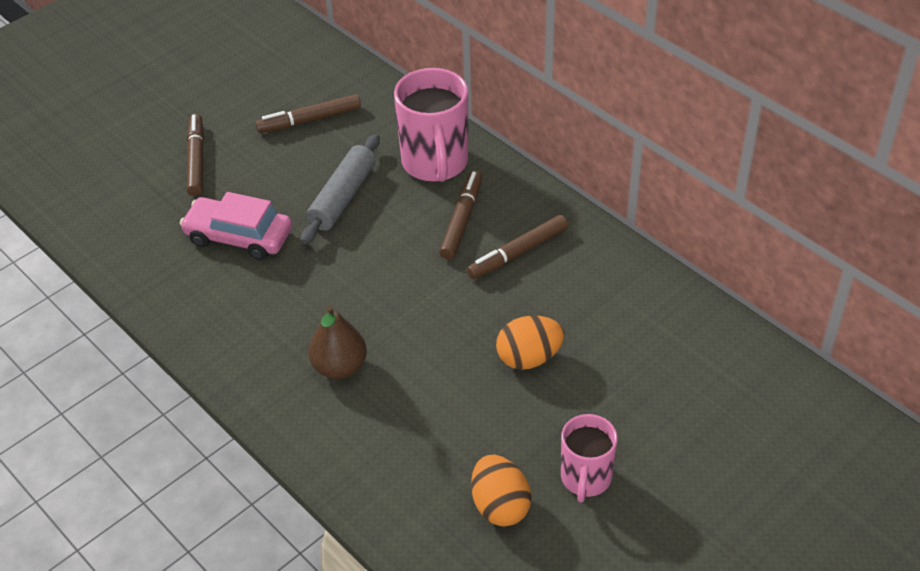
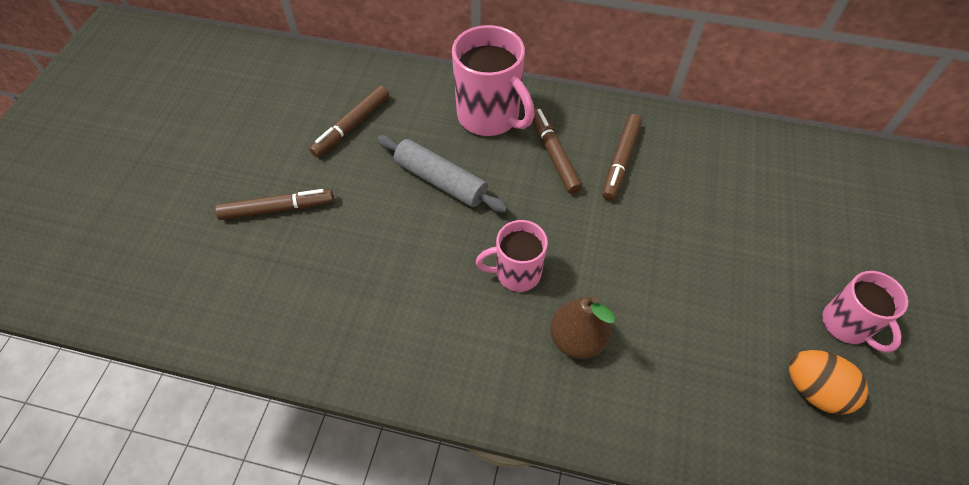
camera: 35 degrees left, 10 degrees up
pink car [180,192,292,260] -> none
brown marker [187,114,204,196] -> brown marker turned 120 degrees clockwise [215,189,334,220]
grey rolling pin [301,134,380,244] -> grey rolling pin turned 45 degrees counterclockwise [377,135,508,213]
orange egg [496,316,564,370] -> none
none -> pink mug [476,220,548,292]

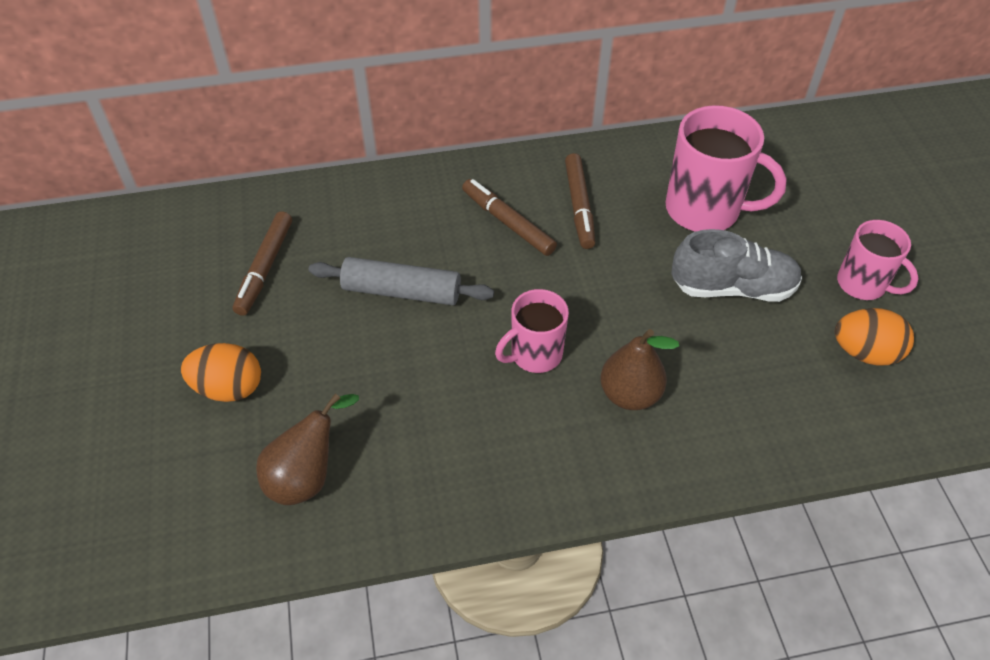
camera: 25 degrees left, 5 degrees down
brown marker [215,189,334,220] -> orange egg [181,343,261,402]
pink mug [452,25,535,136] -> pink mug moved to [666,105,787,232]
none -> brown pear [256,393,359,505]
none -> grey shoe [671,229,802,302]

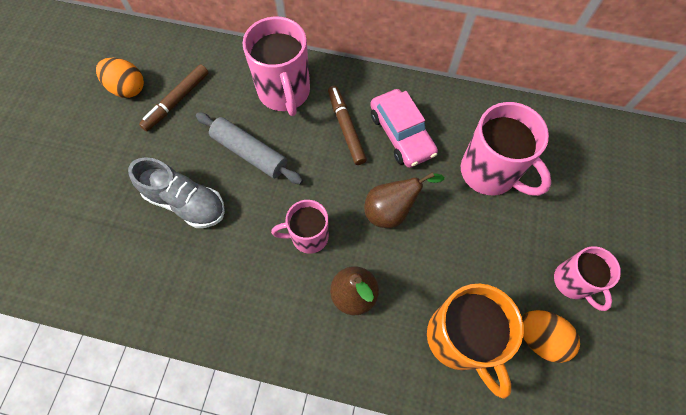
camera: 25 degrees right, 15 degrees up
orange egg [181,343,261,402] -> orange egg moved to [96,58,144,98]
brown pear [256,393,359,505] -> brown pear moved to [364,172,444,228]
brown marker [565,153,595,249] -> pink car [370,89,438,168]
grey shoe [671,229,802,302] -> grey shoe moved to [128,157,225,228]
none -> pink mug [242,17,310,116]
none -> orange mug [427,284,524,399]

